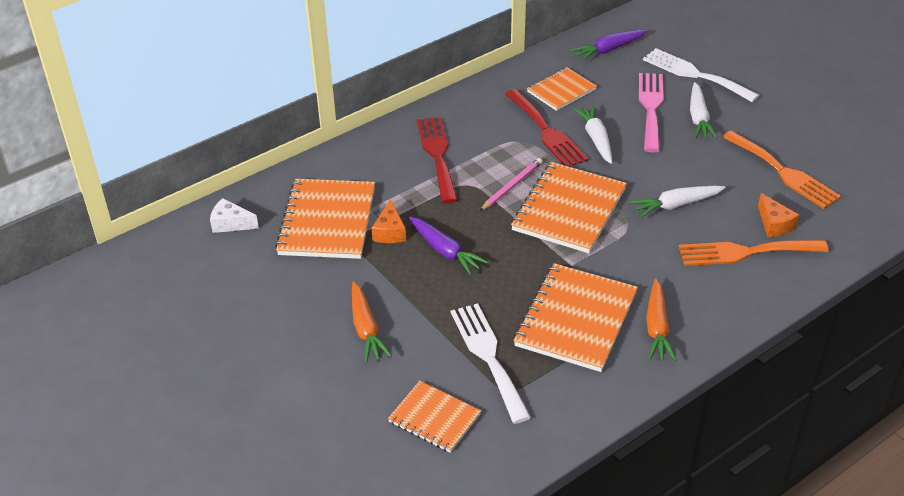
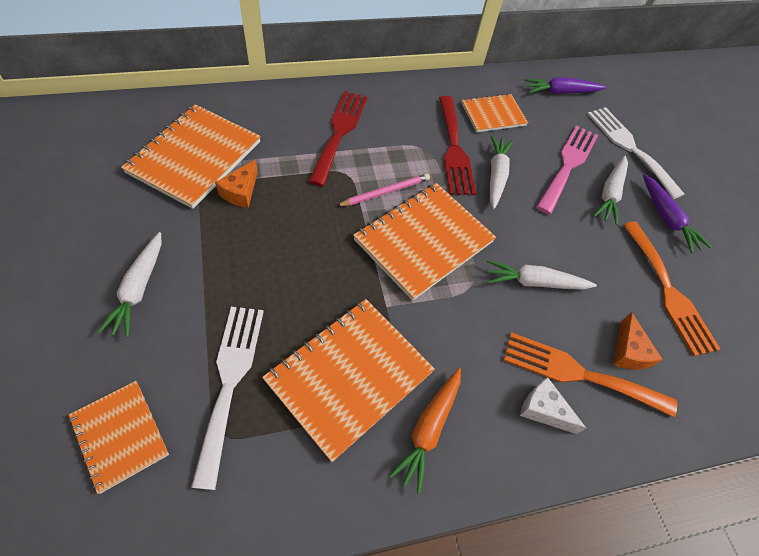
camera: 15 degrees right, 15 degrees up
white cheese [210,198,259,233] -> white cheese moved to [520,377,586,434]
orange carrot [352,281,392,363] -> white carrot [98,232,161,338]
purple carrot [409,217,488,275] -> purple carrot moved to [643,174,711,253]

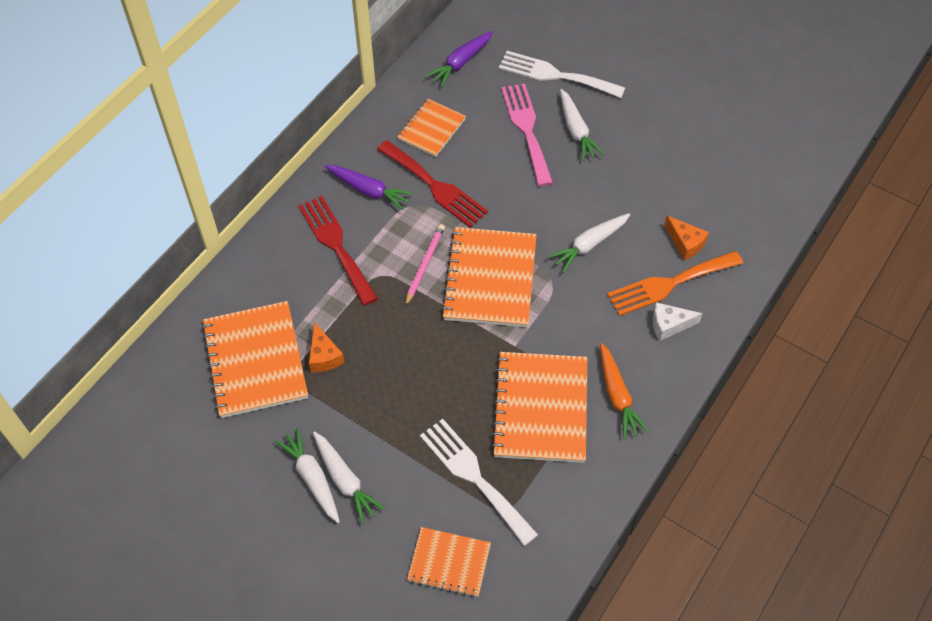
camera: 35 degrees left, 0 degrees up
white carrot [490,136,513,209] -> white carrot moved to [275,428,340,523]
orange fork [623,222,720,356] -> none
purple carrot [643,174,711,253] -> purple carrot moved to [325,165,414,210]

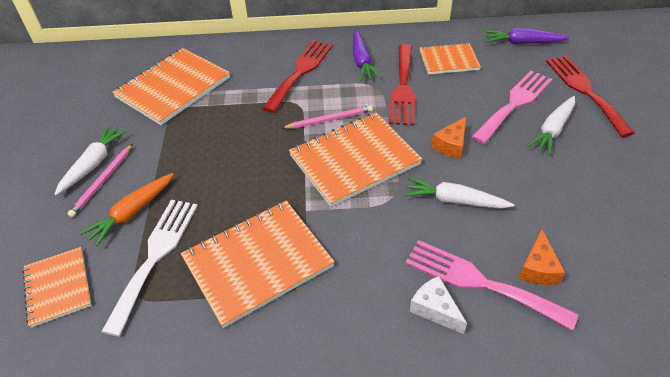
camera: 55 degrees right, 10 degrees down
orange cheese [309,322,345,372] -> orange cheese moved to [431,116,467,159]
white carrot [313,431,385,524] -> pink pencil [67,144,133,218]
white fork [499,51,625,98] -> red fork [546,56,635,137]
orange carrot [600,343,649,439] -> orange carrot moved to [80,173,174,246]
orange fork [607,251,743,316] -> pink fork [405,240,578,331]

